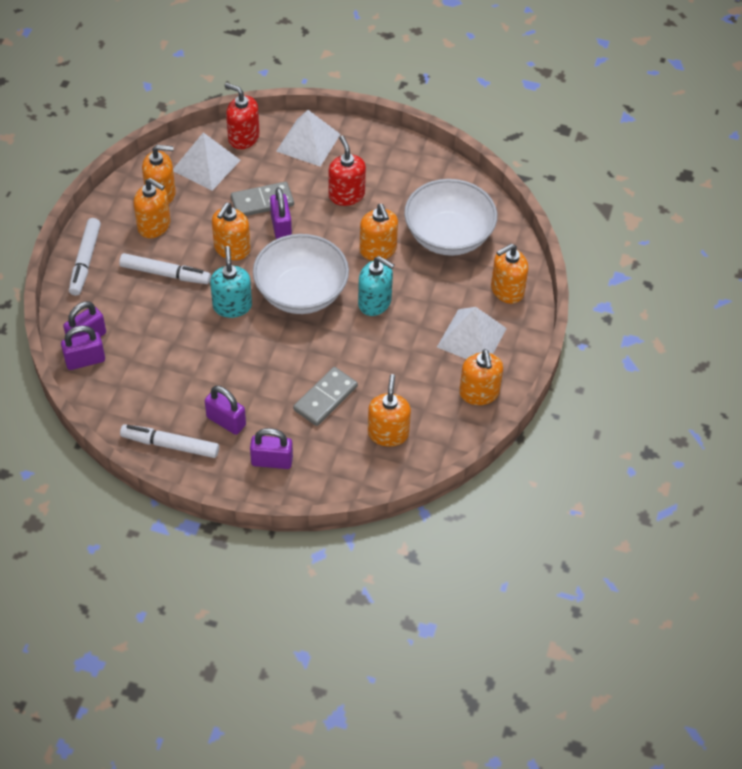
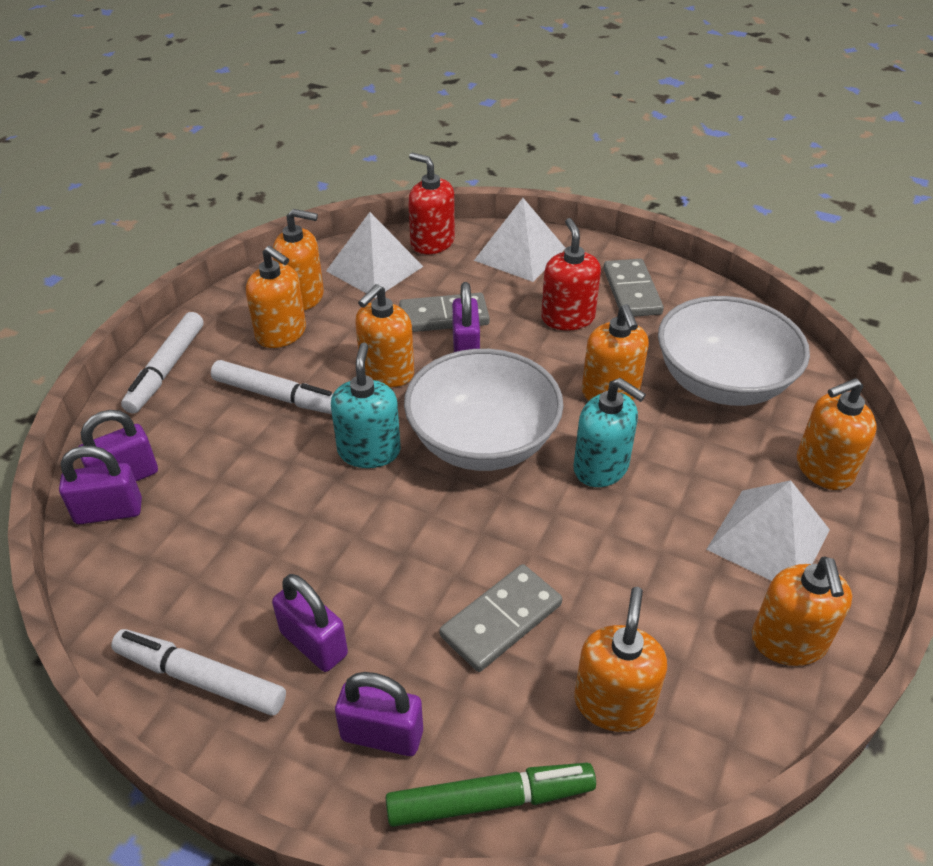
camera: 10 degrees right, 10 degrees down
none -> green marker [386,763,596,827]
none -> grey domino [603,259,664,317]

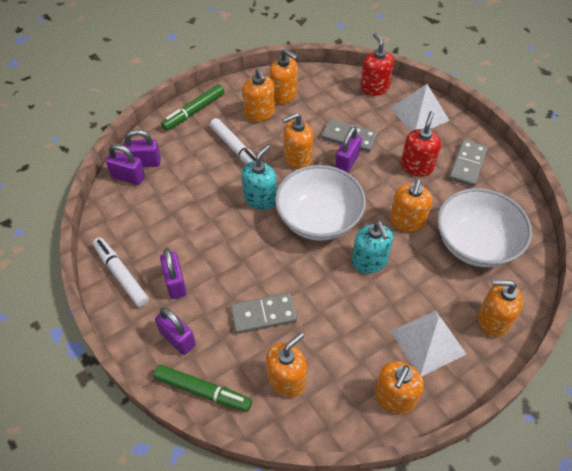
camera: 30 degrees right, 10 degrees up
white marker [121,312,204,414] -> green marker [161,84,225,131]
white pyramid [326,212,423,298] -> none

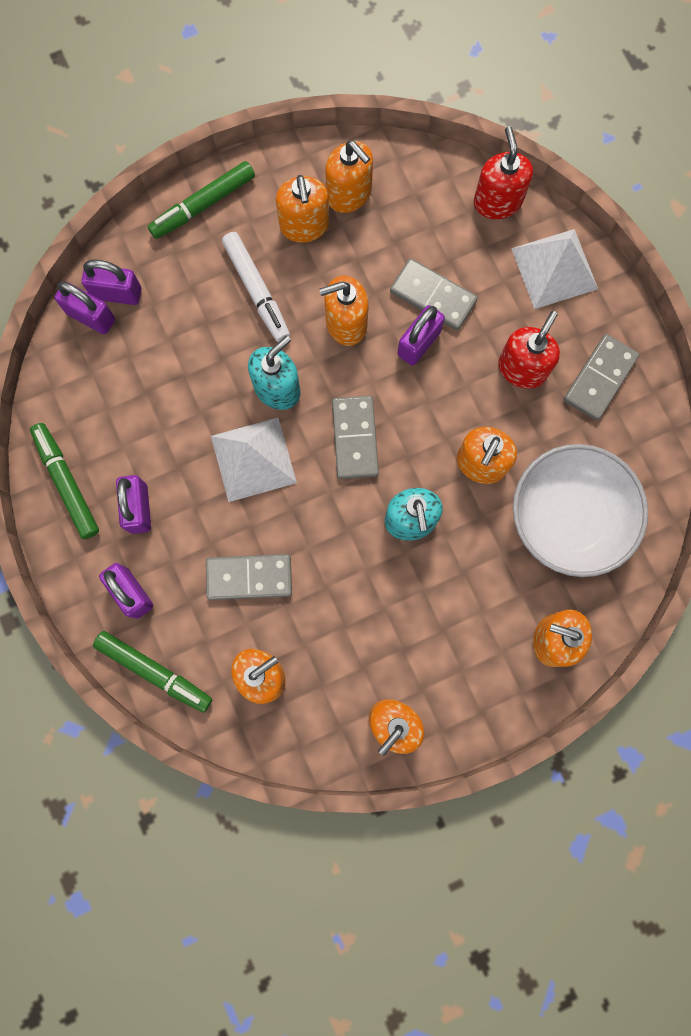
camera: 10 degrees right, 25 degrees up
white marker [93,237,149,307] -> green marker [30,423,99,539]
white bowl [275,165,366,241] -> grey domino [332,396,379,479]
white pyramid [390,310,467,376] -> white pyramid moved to [211,418,297,502]

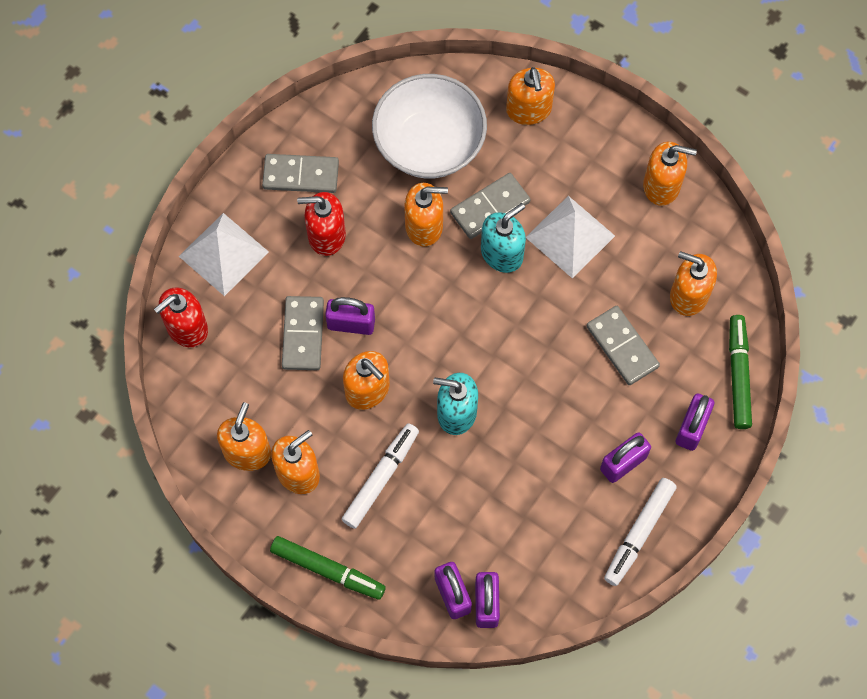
camera: 120 degrees left, 10 degrees down
green marker [30,423,99,539] -> white marker [604,478,677,586]
white pyramid [211,418,297,502] -> white pyramid moved to [526,196,615,278]
grey domino [332,396,379,479] -> grey domino moved to [450,173,531,239]

